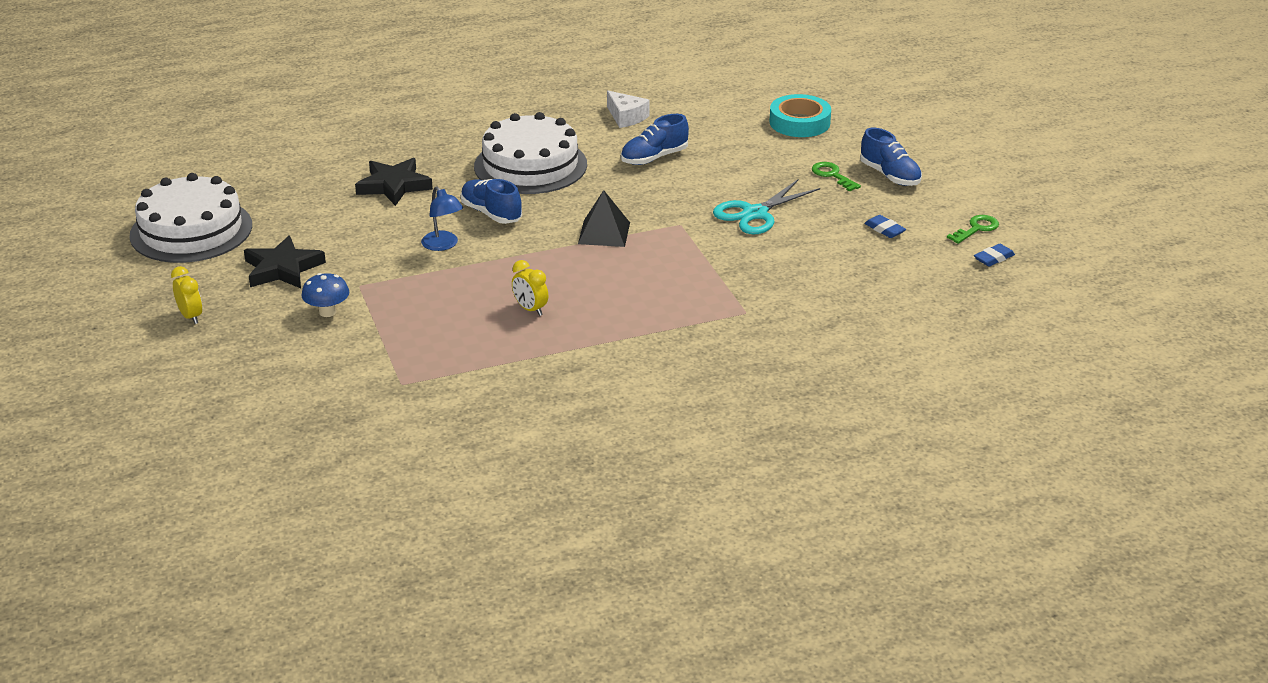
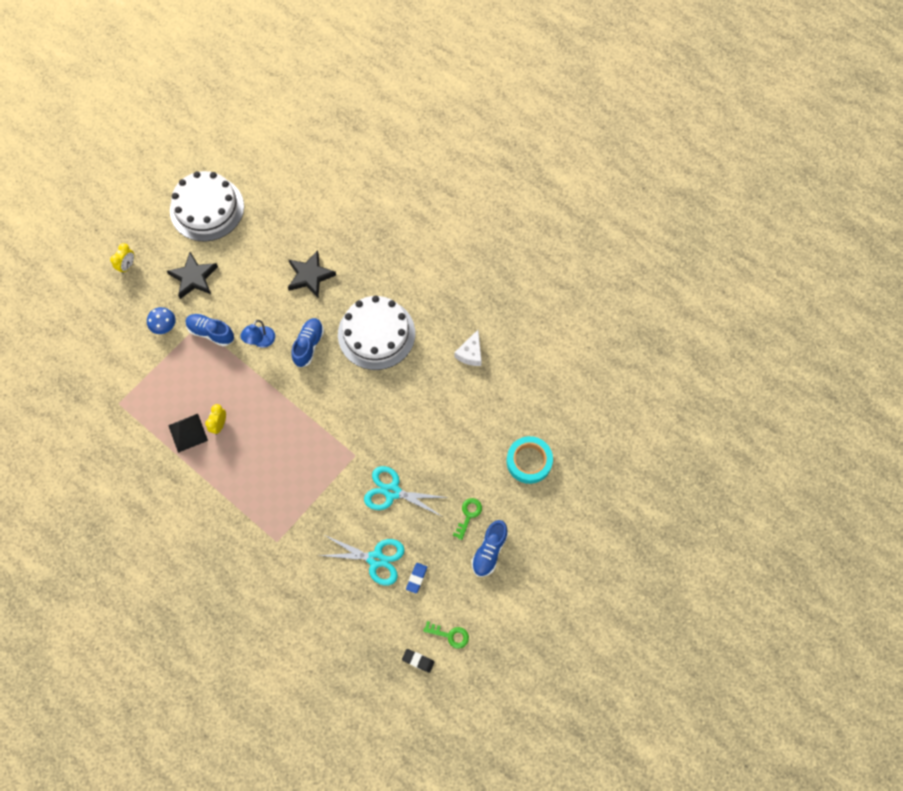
camera: 60 degrees right, 35 degrees up
black pyramid [578,190,630,247] -> black pyramid moved to [168,414,208,453]
blue shoe [621,114,689,165] -> blue shoe moved to [185,314,234,346]
blue eraser [974,244,1015,266] -> black eraser [402,649,434,673]
none -> turquoise scissors [318,536,405,586]

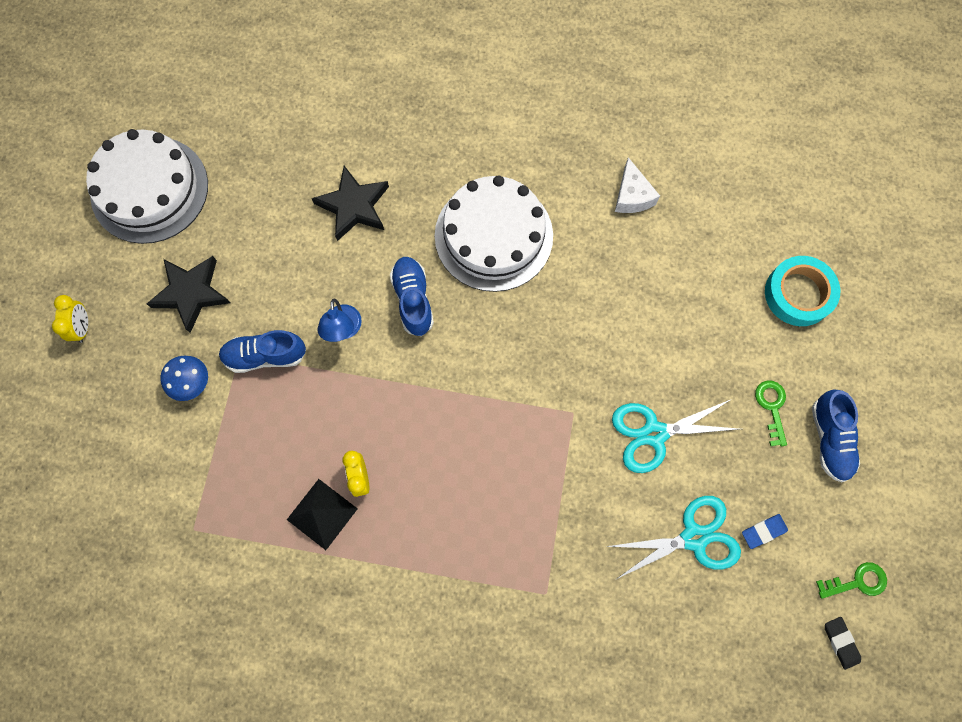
camera: 30 degrees left, 5 degrees up
black eraser [402,649,434,673] -> black eraser turned 75 degrees clockwise [825,617,861,670]
blue eraser [406,563,427,594] -> blue eraser turned 75 degrees clockwise [742,514,788,549]

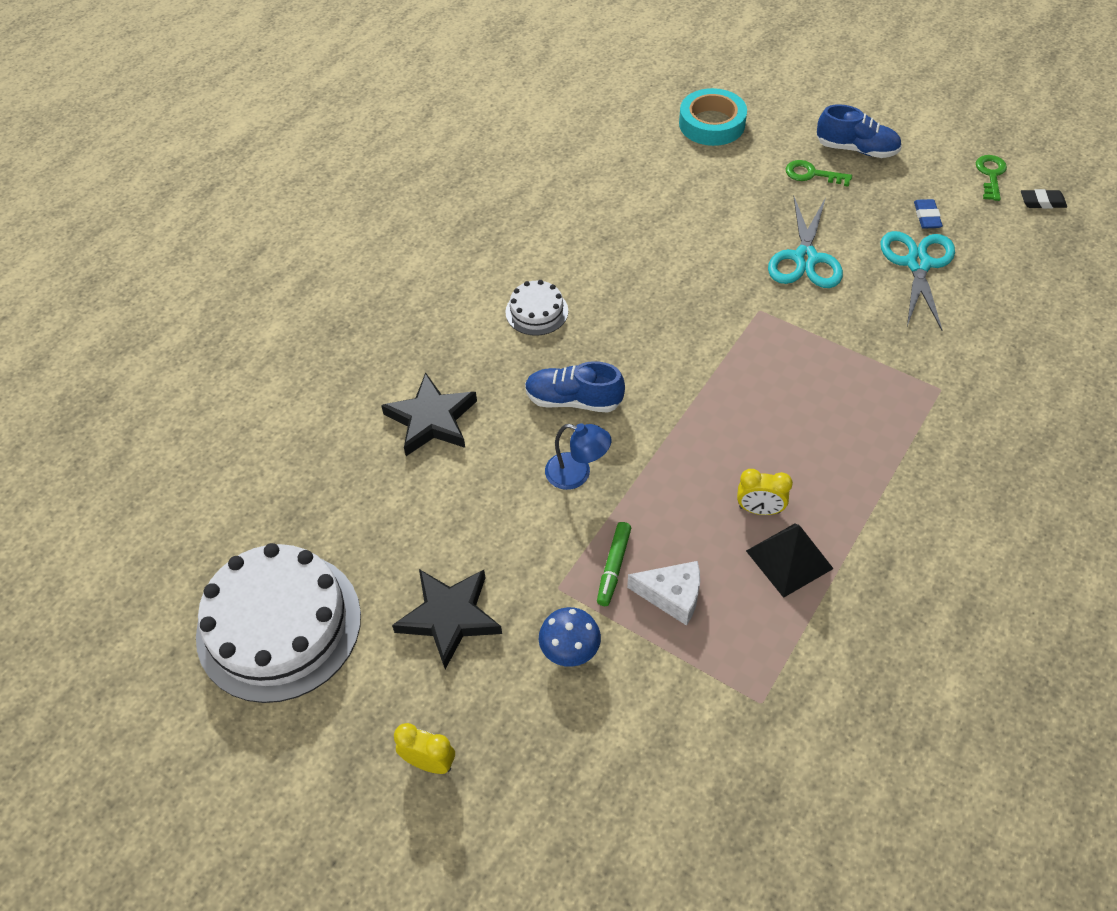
camera: 65 degrees left, 20 degrees down
blue shoe [219,330,306,373] -> none
white cake [435,175,553,292] -> white cake [505,280,568,336], size x0.47
white cheese [615,157,660,213] -> white cheese moved to [627,561,700,626]
none -> green marker [597,522,631,606]

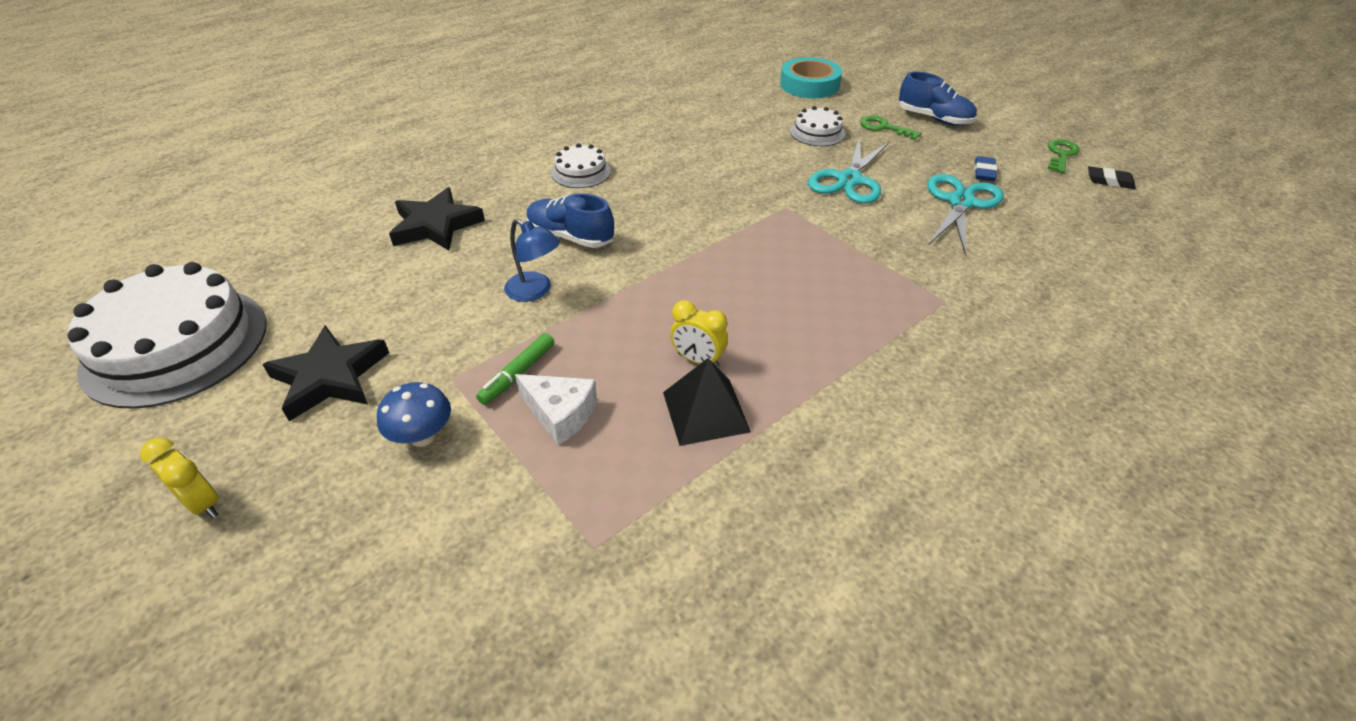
camera: 15 degrees right, 10 degrees down
none -> white cake [790,106,845,146]

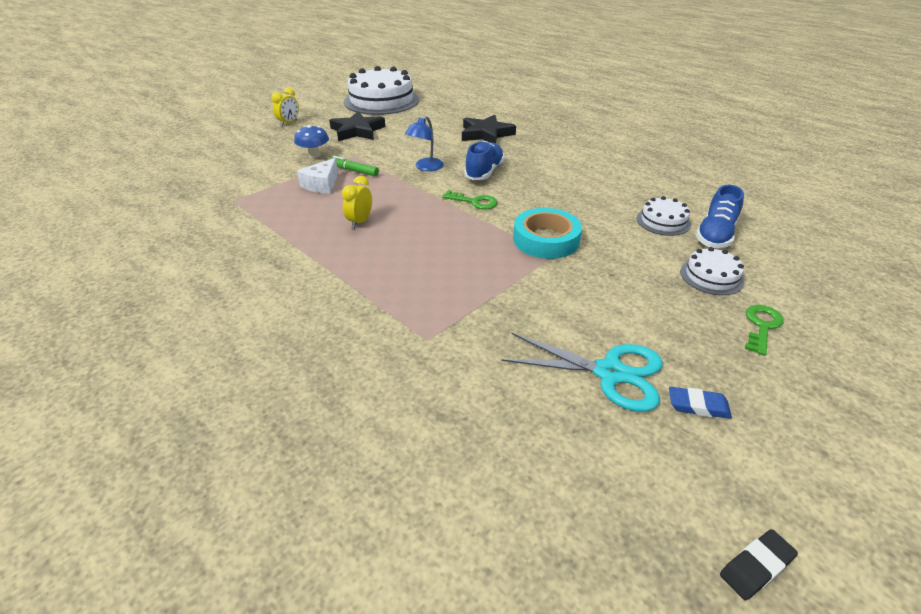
camera: 85 degrees right, 5 degrees down
white cake [552,143,611,188] -> white cake moved to [637,196,691,236]
black pyramid [663,358,751,446] -> none
turquoise tape [780,57,842,98] -> turquoise tape moved to [513,208,582,259]
turquoise scissors [808,137,889,204] -> none
blue shoe [899,72,977,126] -> blue shoe moved to [696,185,744,248]
green key [1048,139,1080,173] -> green key moved to [442,190,498,209]
black eraser [1088,166,1136,189] -> black eraser turned 45 degrees clockwise [720,529,798,600]

